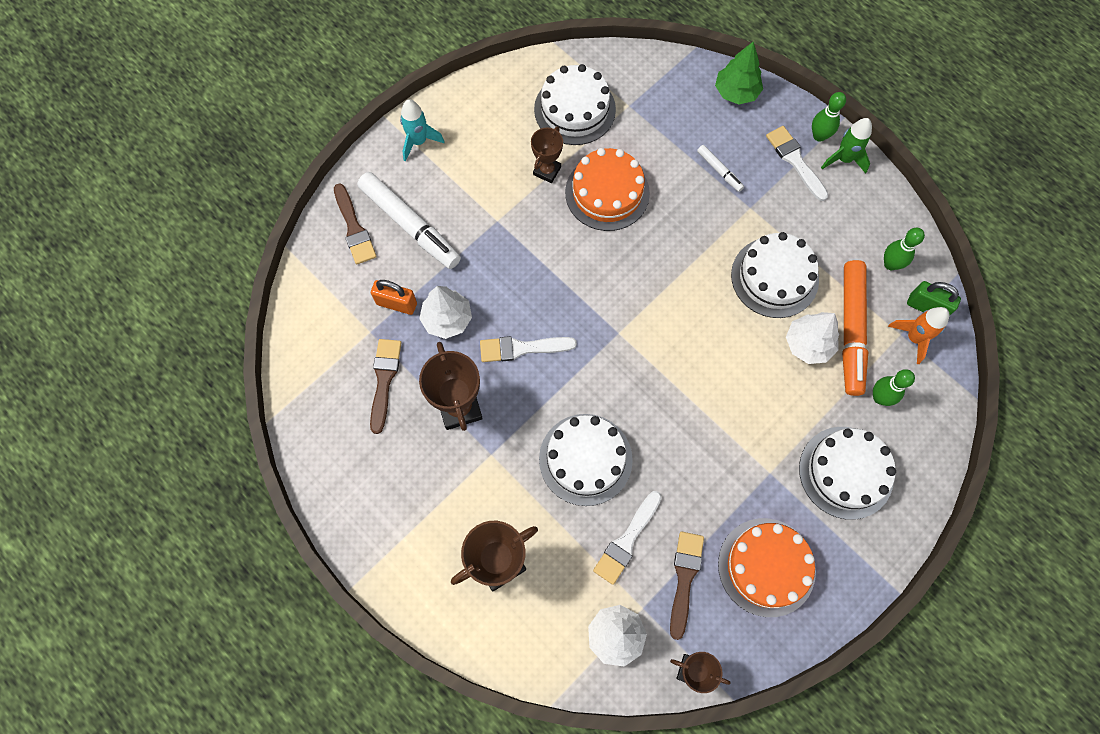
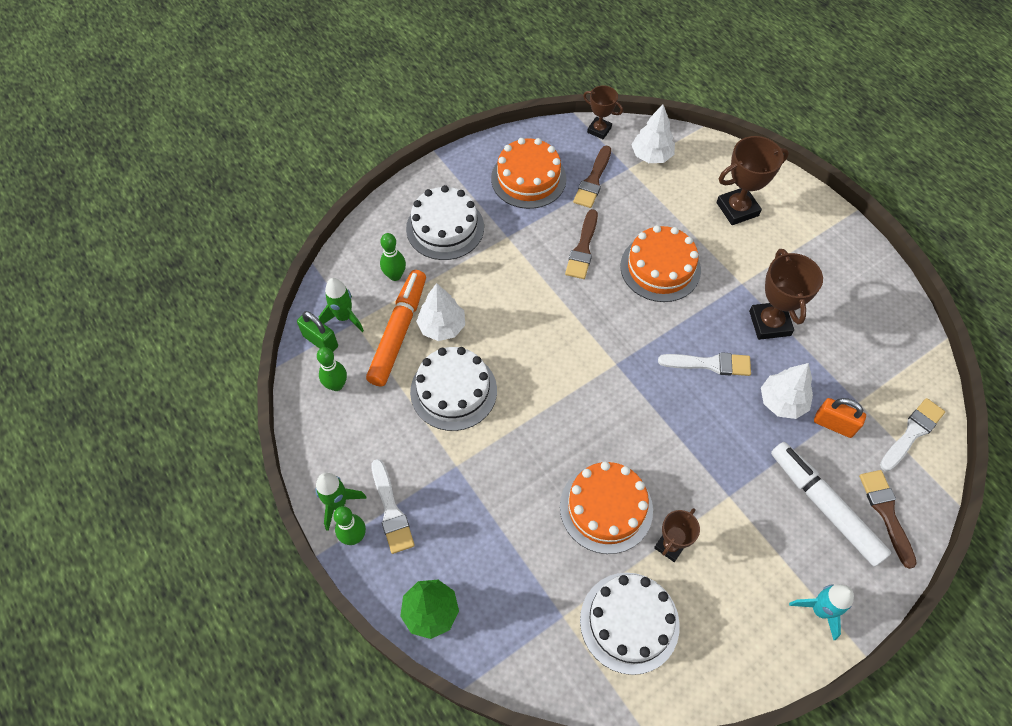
camera: 170 degrees left, 10 degrees down
brown brush [370,339,401,434] -> brown brush moved to [565,209,598,279]
white cake [539,414,633,506] -> orange cake [620,225,701,302]
white brush [593,491,662,585] -> white brush moved to [880,398,945,471]
white marker [697,145,744,192] -> none
orange rocket [888,307,949,364] -> green rocket [319,278,364,332]

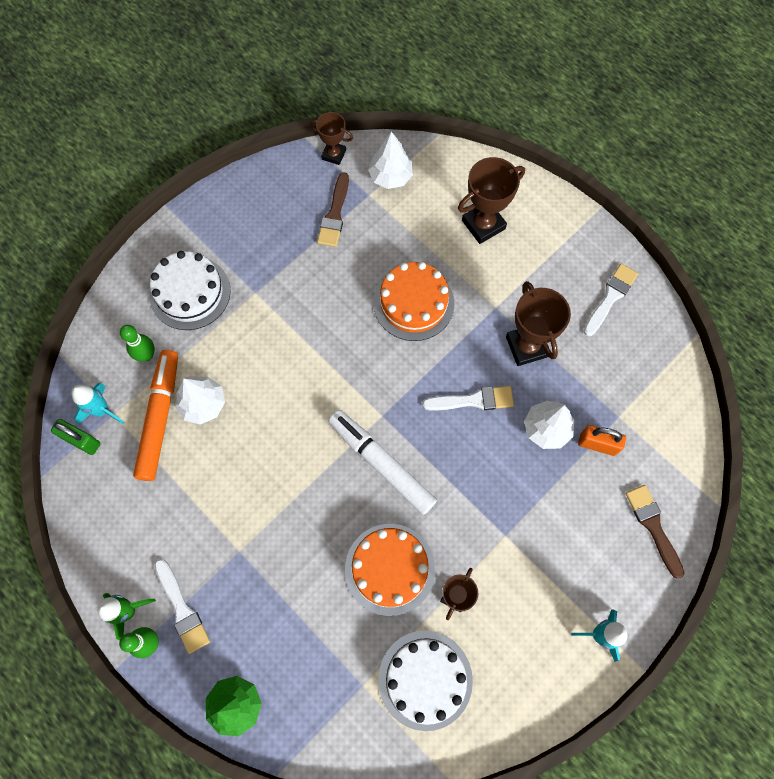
camera: 10 degrees left, 10 degrees up
green bowling pin [317,347,347,391] -> none
green rocket [319,278,364,332] -> turquoise rocket [72,383,124,425]
white cake [410,347,497,431] -> none
orange cake [491,138,566,209] -> none
brown brush [565,209,598,279] -> none
white marker [771,442,891,567] -> white marker moved to [328,410,437,515]
white brush [880,398,945,471] -> white brush moved to [583,263,638,336]

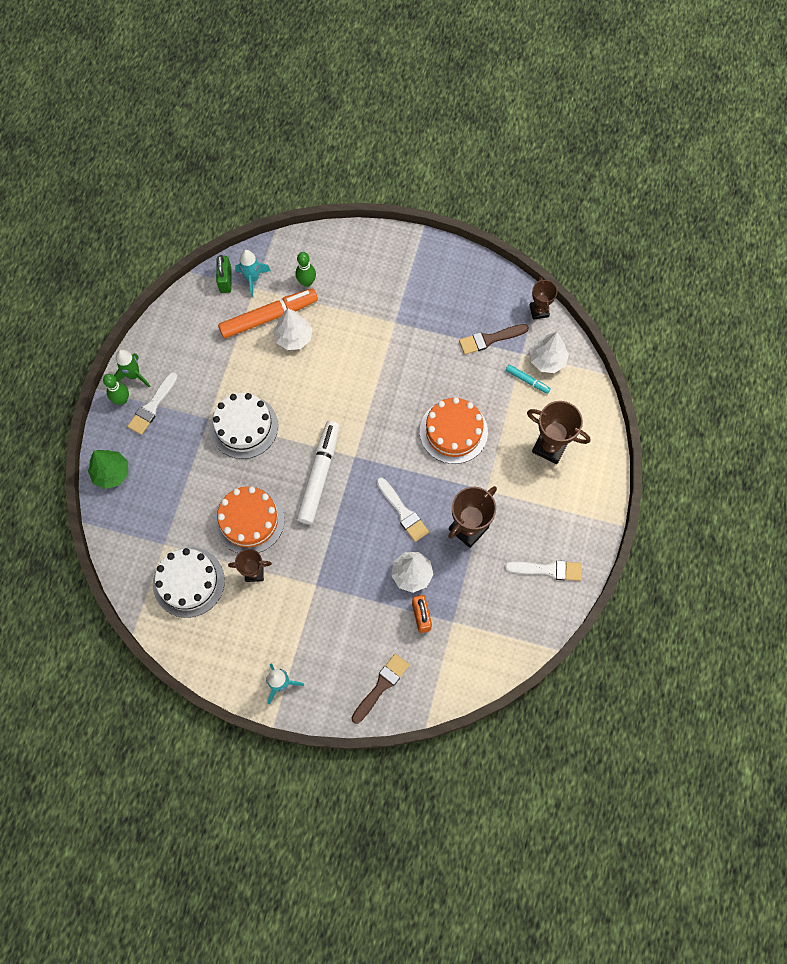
camera: 60 degrees right, 0 degrees up
white cake [149,251,231,330] -> white cake moved to [210,393,278,459]
none -> turquoise marker [506,365,551,394]

